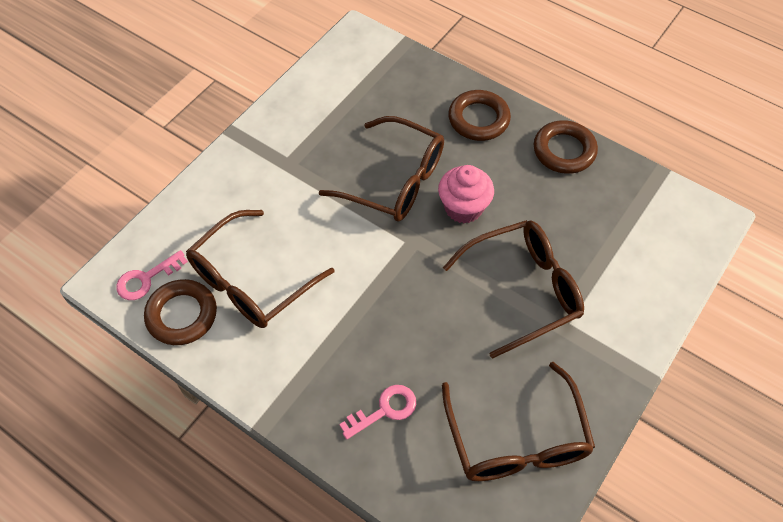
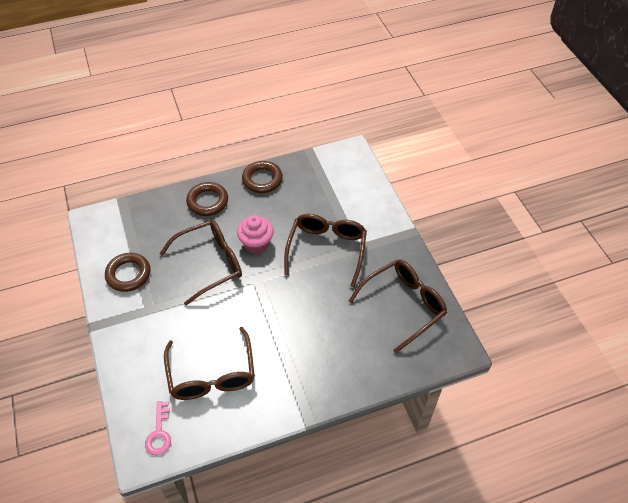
camera: 55 degrees left, 5 degrees down
brown ring [144,279,217,345] -> brown ring moved to [105,253,150,292]
pink key [339,385,416,439] -> none
brown glasses [442,362,595,481] -> brown glasses turned 60 degrees counterclockwise [349,259,447,353]

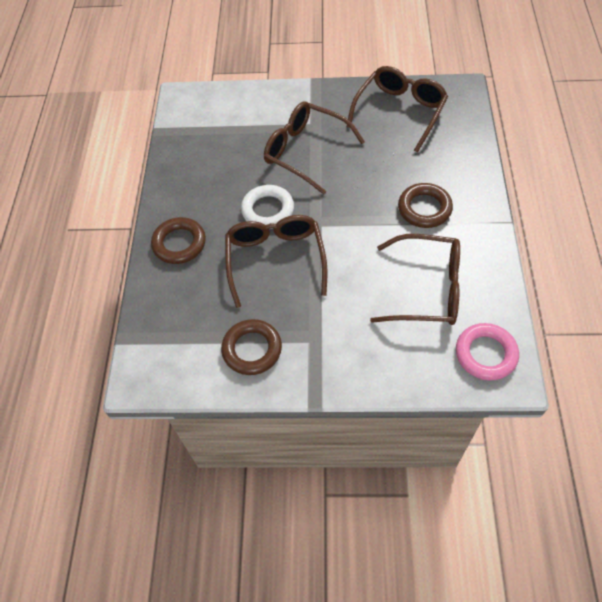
camera: 65 degrees left, 5 degrees up
pink key [145,401,171,455] -> pink ring [456,323,519,381]
pink cupcake [237,215,274,254] -> white ring [241,185,294,229]
brown ring [242,161,283,193] -> brown ring moved to [398,183,453,228]
brown glasses [349,259,447,353] -> brown glasses turned 45 degrees clockwise [347,66,448,153]

